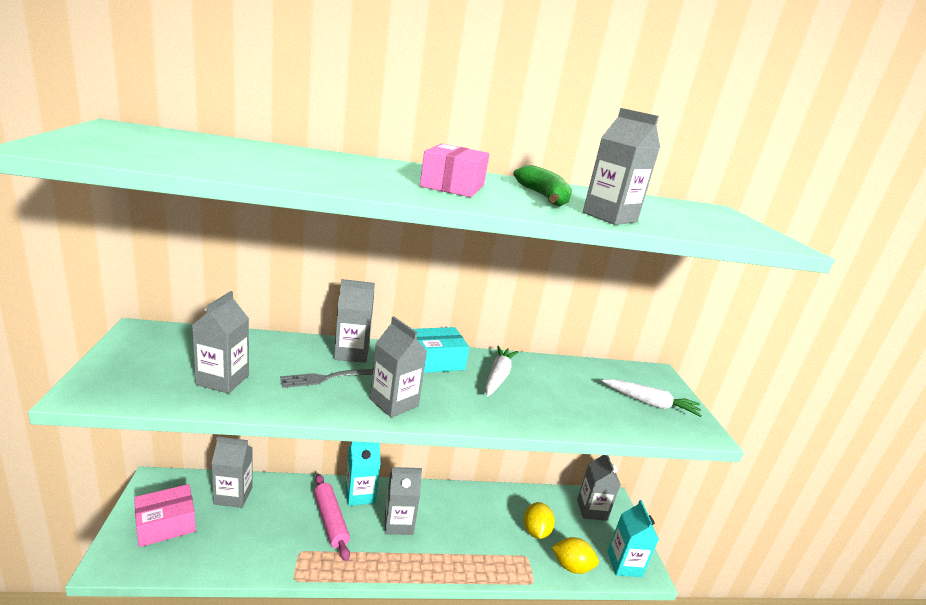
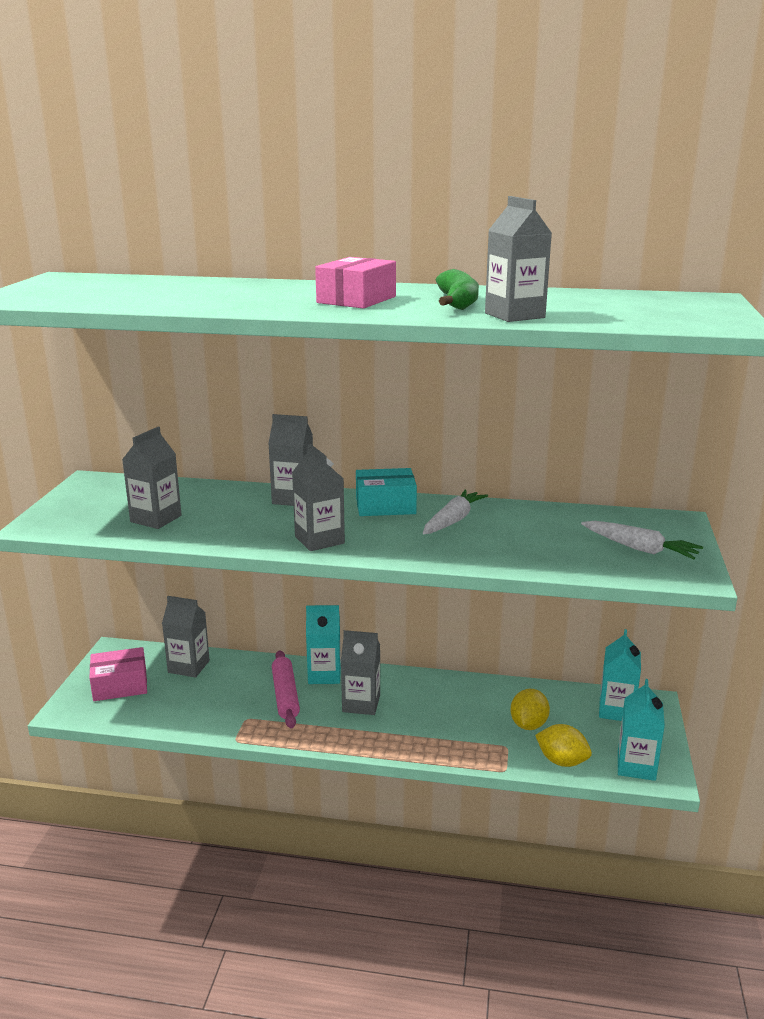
camera: 20 degrees right, 0 degrees up
grey fork [280,369,373,388] -> none
grey carton [577,455,621,521] -> turquoise carton [599,629,641,721]

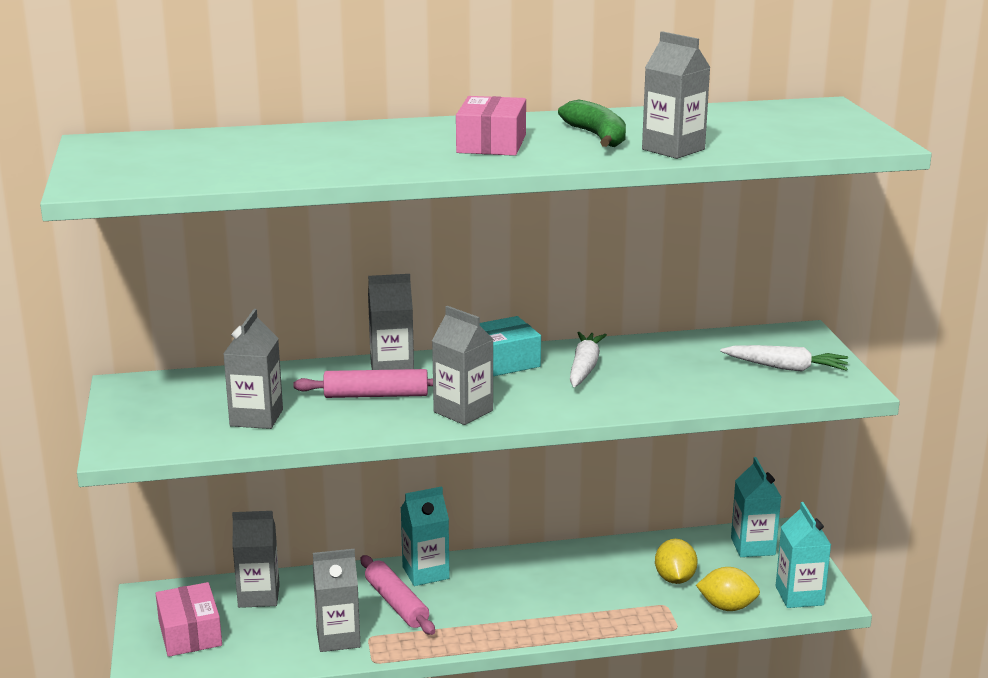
camera: 20 degrees left, 0 degrees up
pink box [89,647,147,701] -> pink box turned 75 degrees counterclockwise [156,582,222,657]
grey carton [341,630,380,715] -> grey carton moved to [313,549,361,652]
none -> pink rolling pin [293,369,433,398]

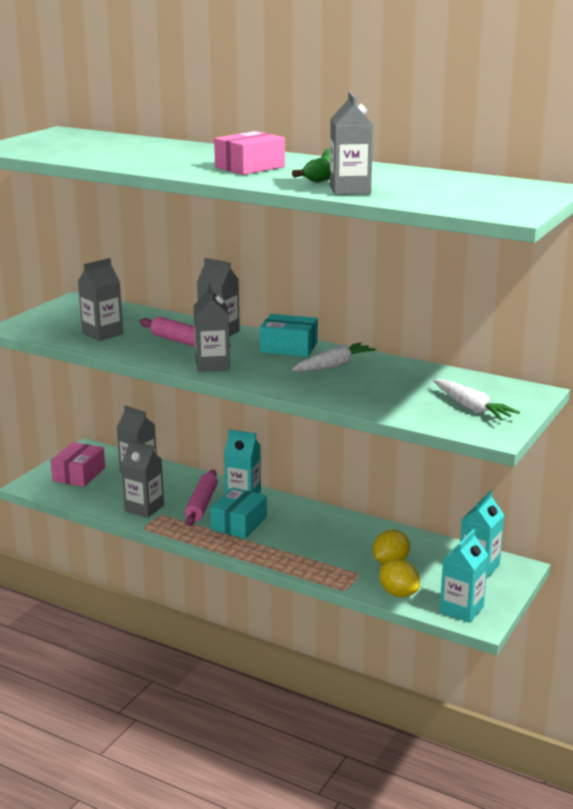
camera: 40 degrees right, 0 degrees up
none -> turquoise box [210,488,267,539]

